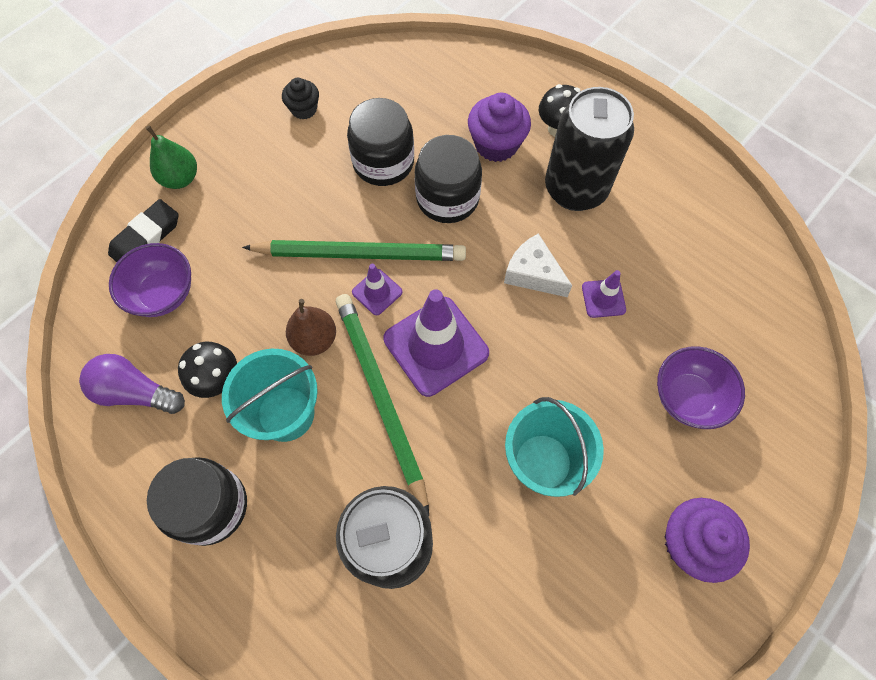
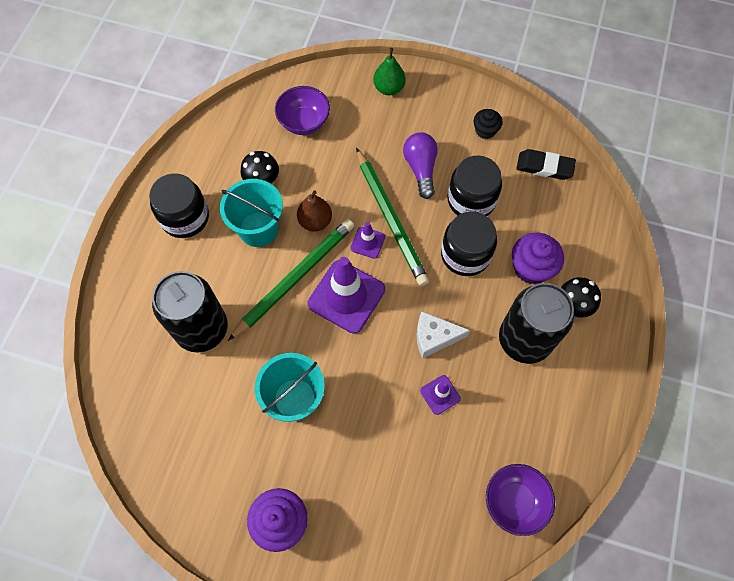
camera: 65 degrees right, 0 degrees up
purple light bulb [79,354,185,414] -> purple light bulb moved to [403,132,438,199]
black eraser [108,199,179,262] -> black eraser moved to [516,149,576,180]
white cheese [504,233,572,297] -> white cheese turned 105 degrees counterclockwise [417,311,470,358]
purple bowl [657,346,745,429] -> purple bowl moved to [486,464,555,536]

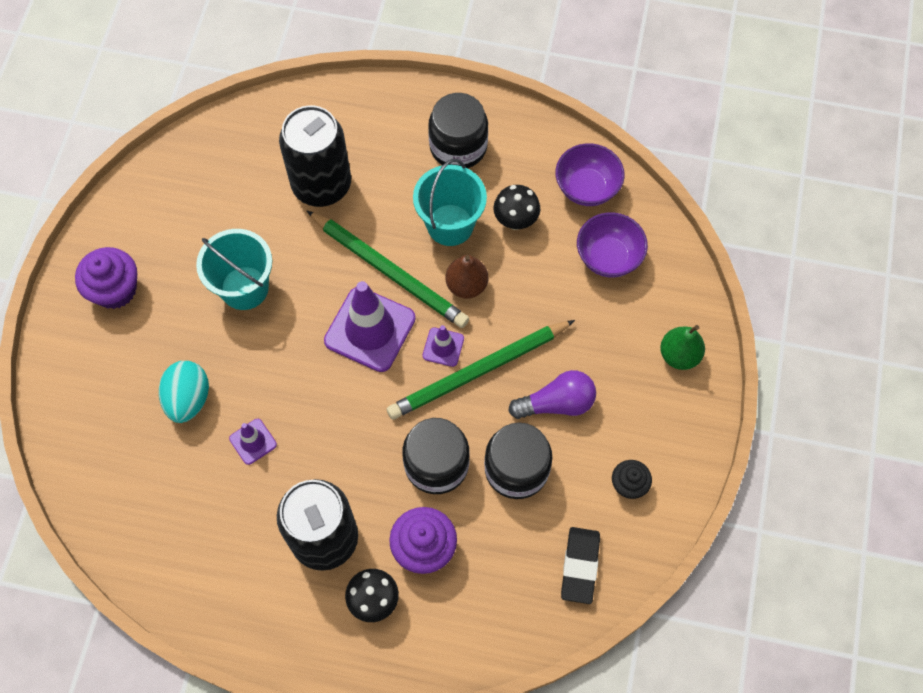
camera: 85 degrees right, 0 degrees up
white cheese [417,311,470,358] -> none
purple bowl [486,464,555,536] -> purple bowl moved to [555,143,625,206]
none -> turquoise egg [159,361,209,423]

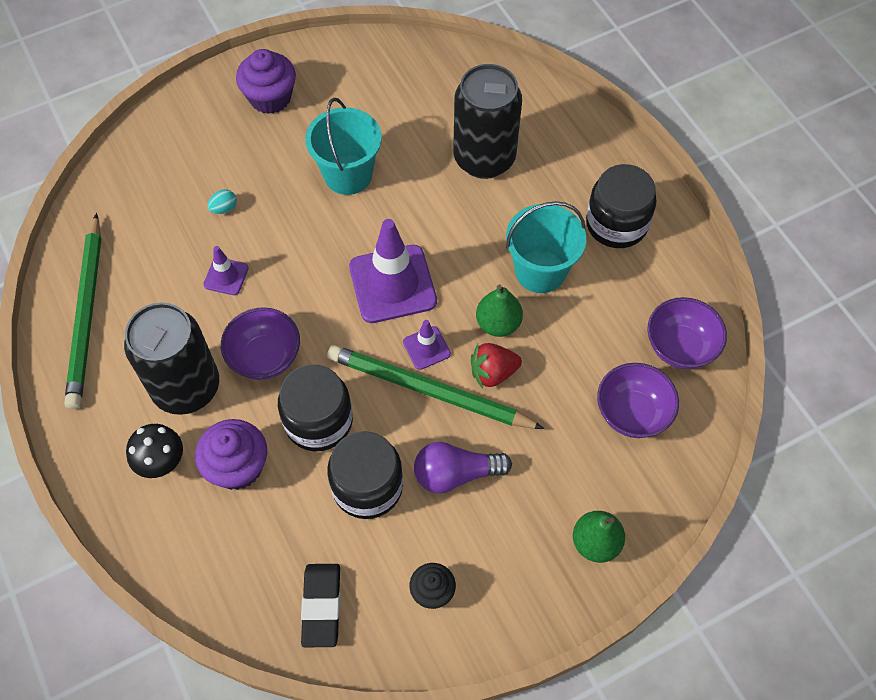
camera: 50 degrees right, 5 degrees down
turquoise egg [159,361,209,423] -> turquoise egg [207,189,237,214], size x0.48
green pencil [307,211,469,328] -> green pencil moved to [64,213,101,409]
brown pear [446,255,488,299] -> green pear [476,284,523,337]
black mushroom [493,185,540,230] -> none
purple light bulb [508,370,596,419] -> purple light bulb turned 135 degrees clockwise [414,442,512,493]
black eraser [561,527,600,604] -> black eraser turned 60 degrees counterclockwise [301,564,341,647]
none -> purple bowl [221,307,300,380]
none -> red strawberry [471,343,522,389]

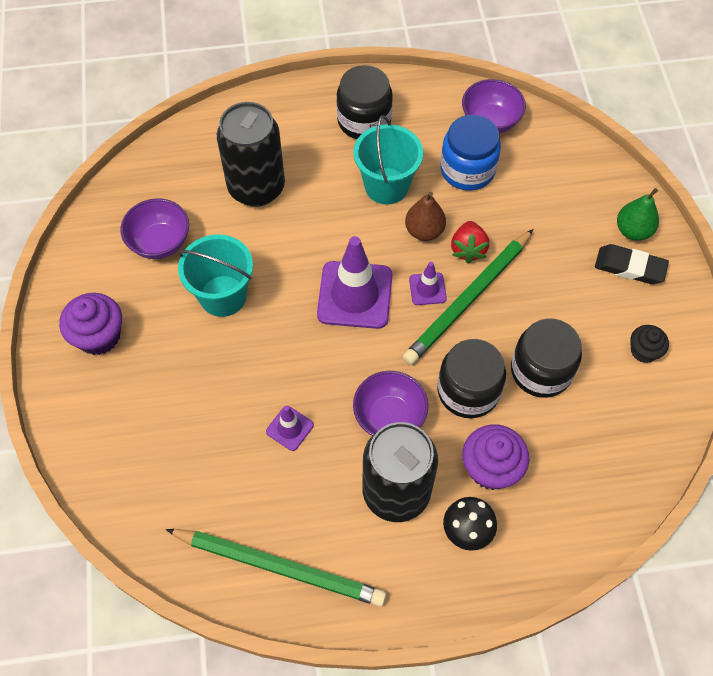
camera: 70 degrees left, 0 degrees up
turquoise egg [207,189,237,214] -> none
black eraser [301,564,341,647] -> black eraser moved to [595,244,669,284]
purple light bulb [414,442,512,493] -> none
green pear [476,284,523,337] -> brown pear [405,192,446,241]
purple bowl [597,363,679,438] -> purple bowl moved to [120,198,189,259]
none -> blue jar [440,115,501,191]

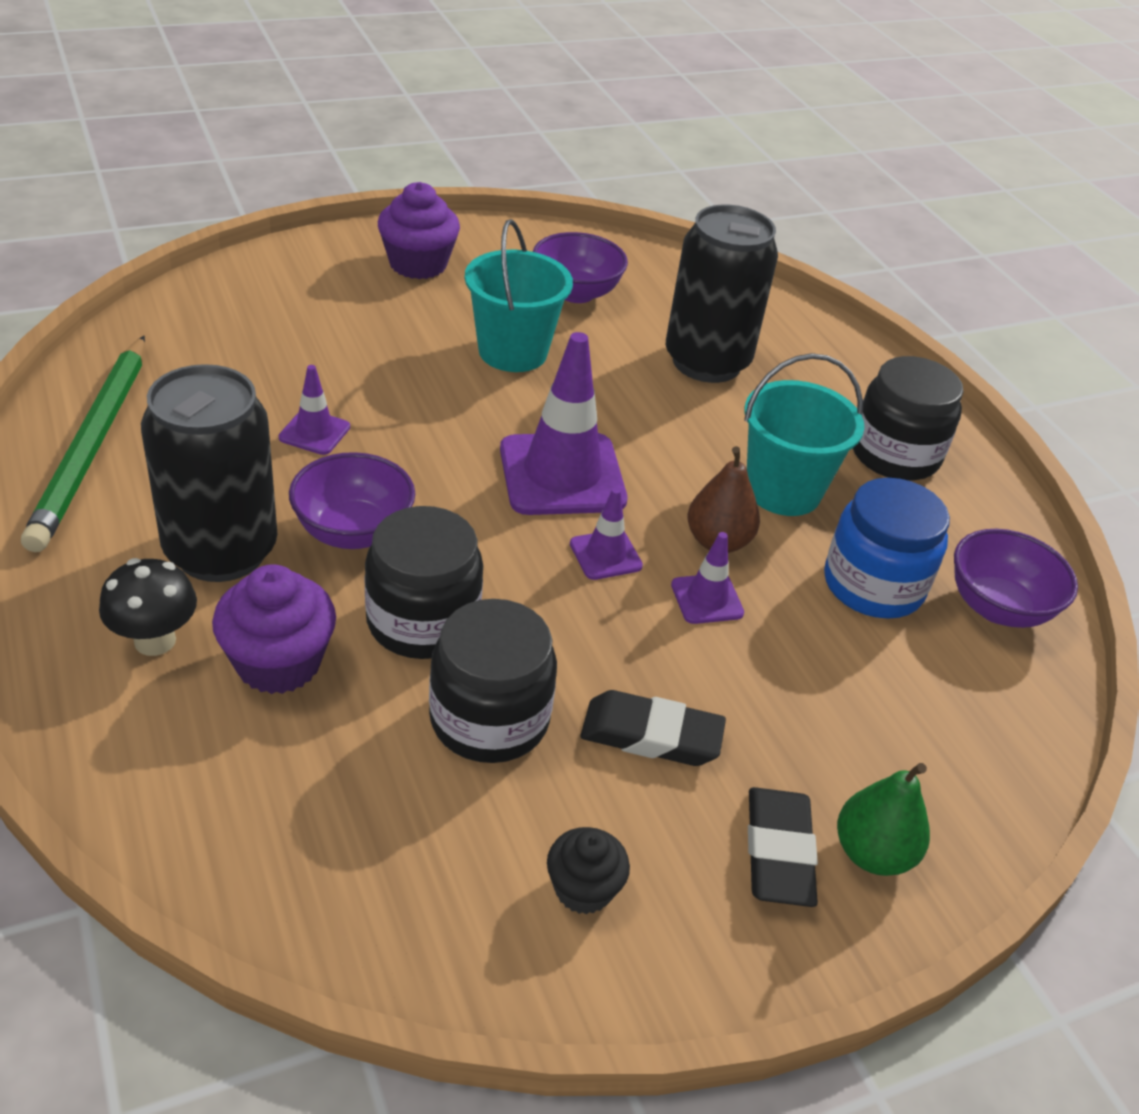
camera: 70 degrees right, 20 degrees down
green pencil [403,229,533,365] -> none
red strawberry [451,221,489,263] -> purple traffic cone [671,532,744,624]
none -> black eraser [580,690,726,766]

